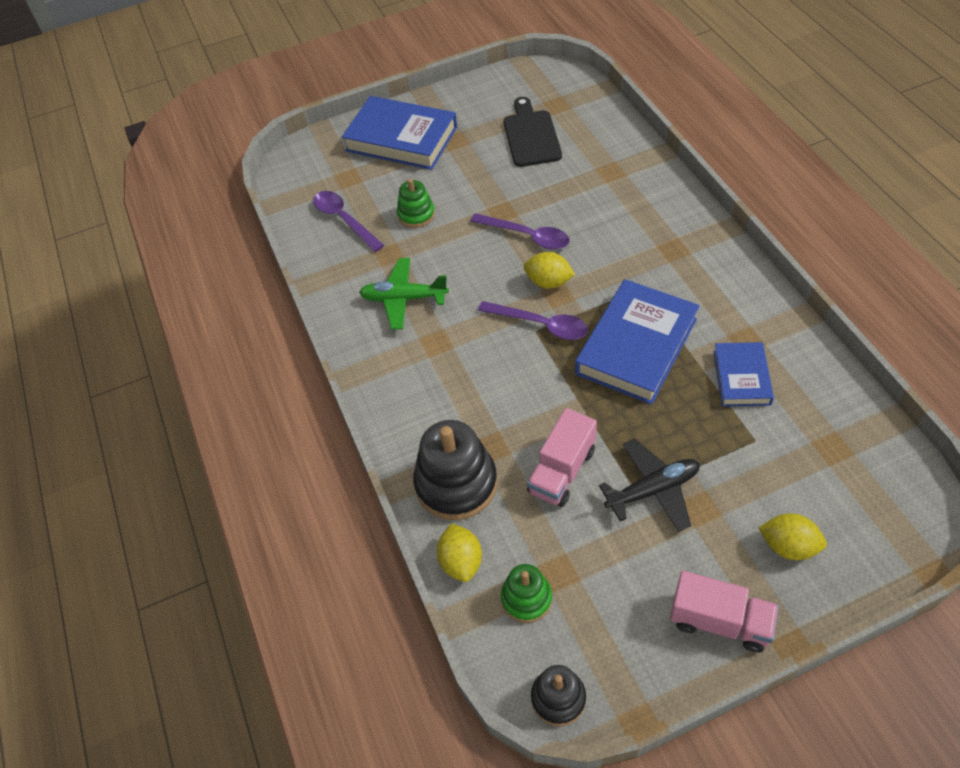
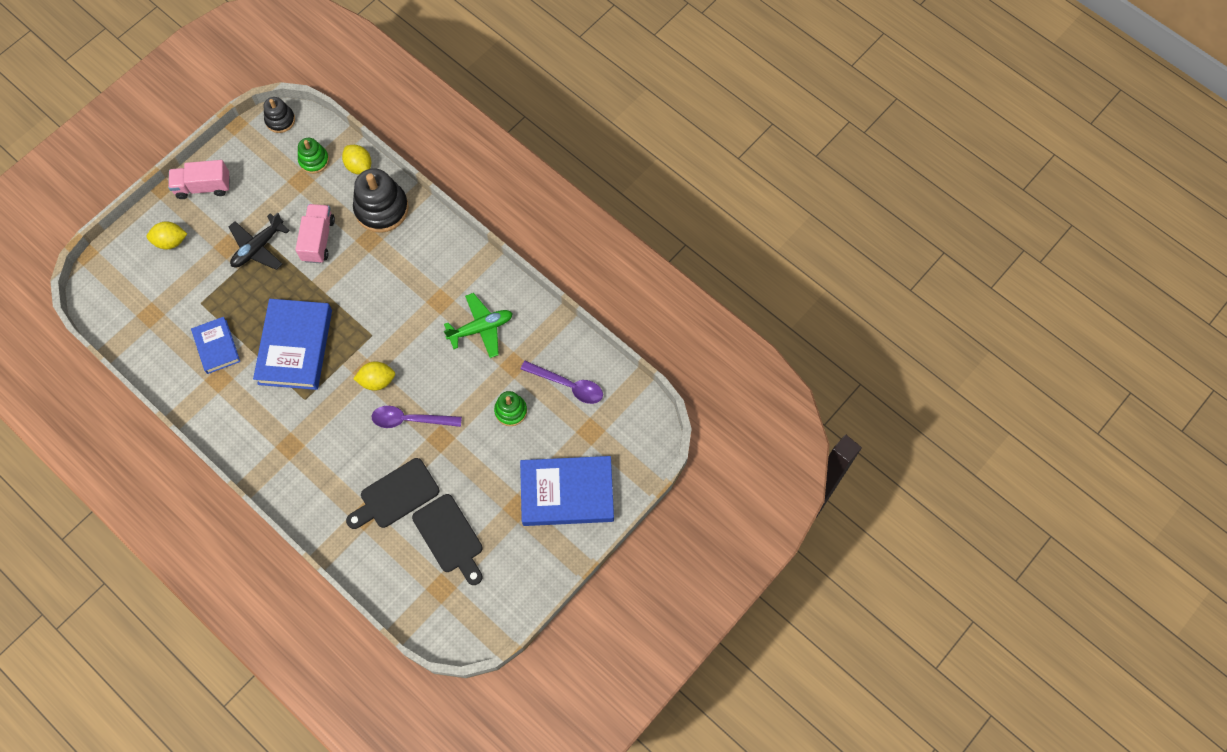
camera: 150 degrees right, 15 degrees up
purple spoon [478,301,588,340] -> none
none -> black cutting board [346,458,439,529]

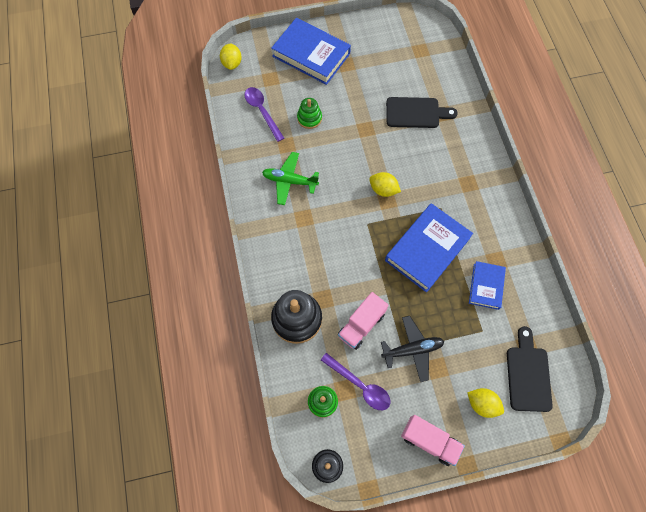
camera: 145 degrees left, 0 degrees up
yellow lemon [342,145,371,175] -> yellow lemon moved to [220,43,242,70]
purple spoon [371,406,462,428] -> purple spoon moved to [321,353,390,410]
black cutting board [412,494,483,585] -> black cutting board moved to [507,326,553,412]

